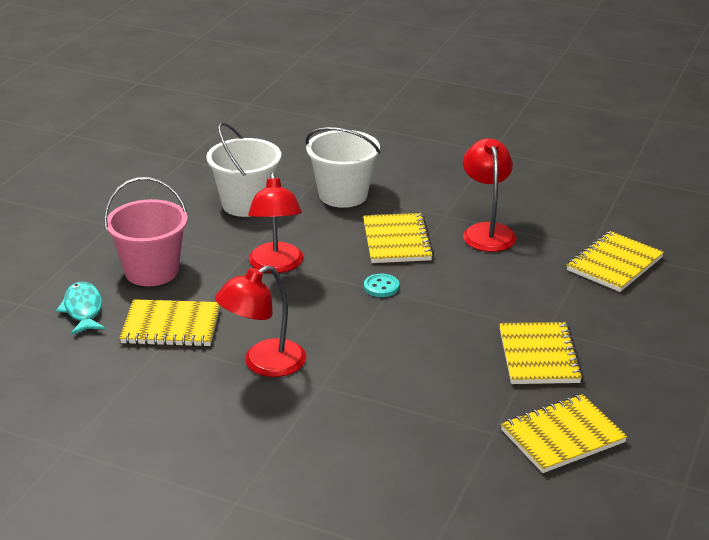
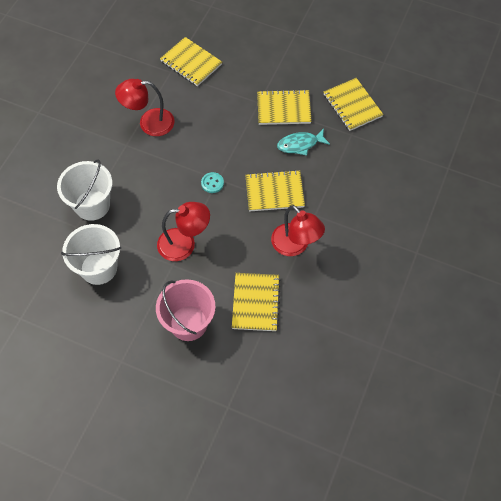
camera: 90 degrees left, 30 degrees up
turquoise fish [56,282,106,335] -> turquoise fish moved to [277,128,330,156]
yellow notebook [363,213,434,263] -> yellow notebook moved to [245,170,305,211]

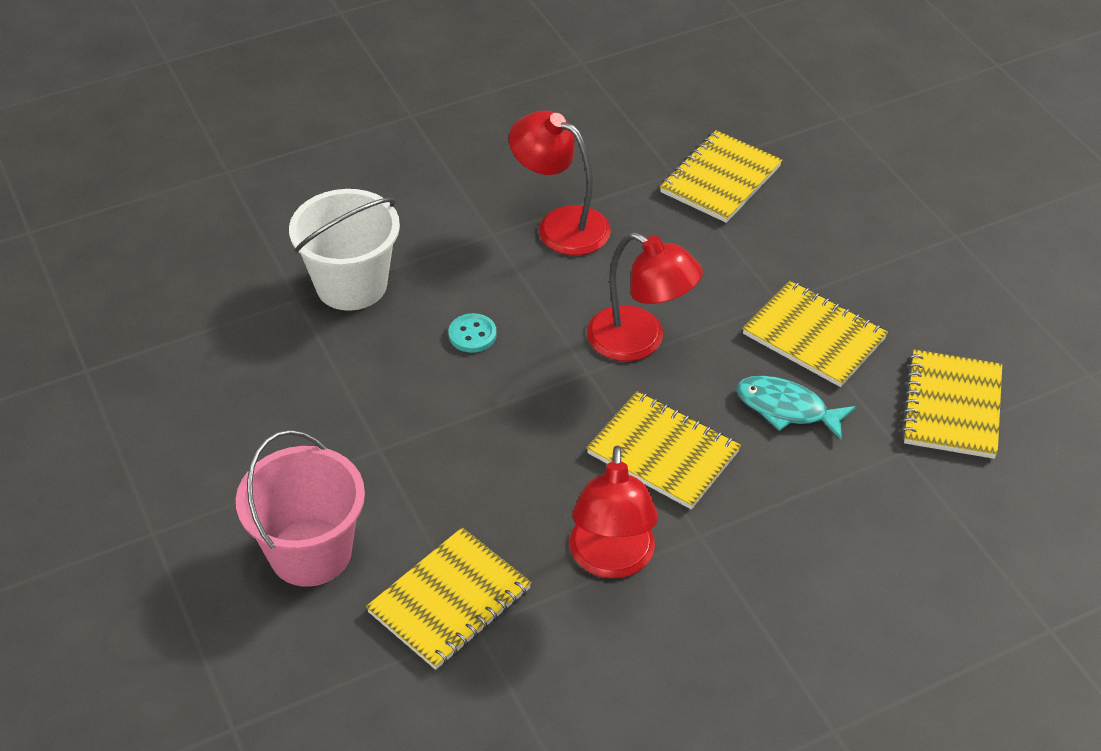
camera: 40 degrees right, 15 degrees down
white bucket [61,224,121,285] -> none
red lamp [157,202,210,261] -> red lamp moved to [587,232,703,361]
yellow notebook [160,37,222,86] -> yellow notebook turned 45 degrees clockwise [660,130,782,223]
turquoise button [201,172,224,193] -> turquoise button moved to [449,313,497,353]

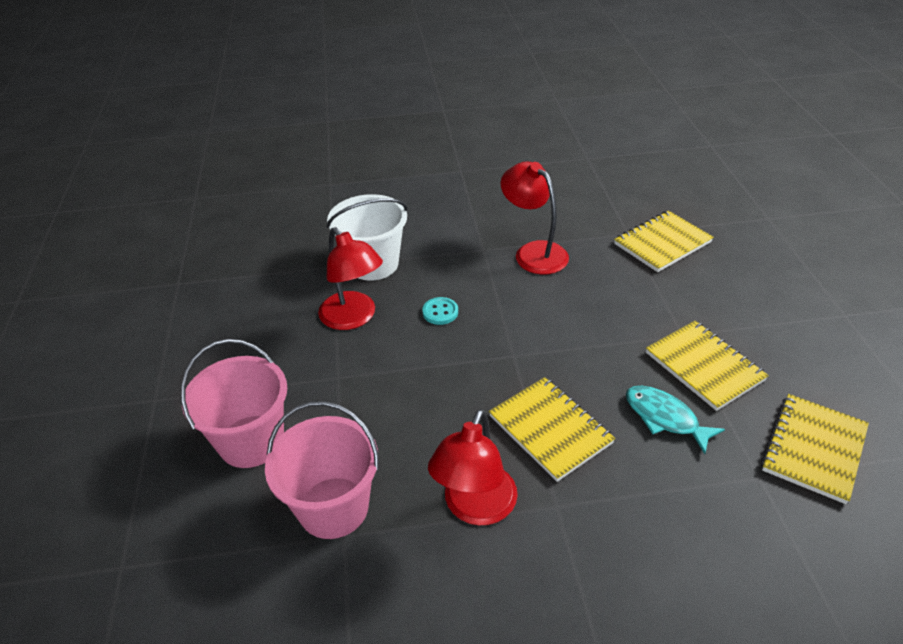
camera: 20 degrees right, 5 degrees down
yellow notebook [366,527,531,670] -> pink bucket [265,401,379,539]
red lamp [587,232,703,361] -> red lamp moved to [318,227,383,330]

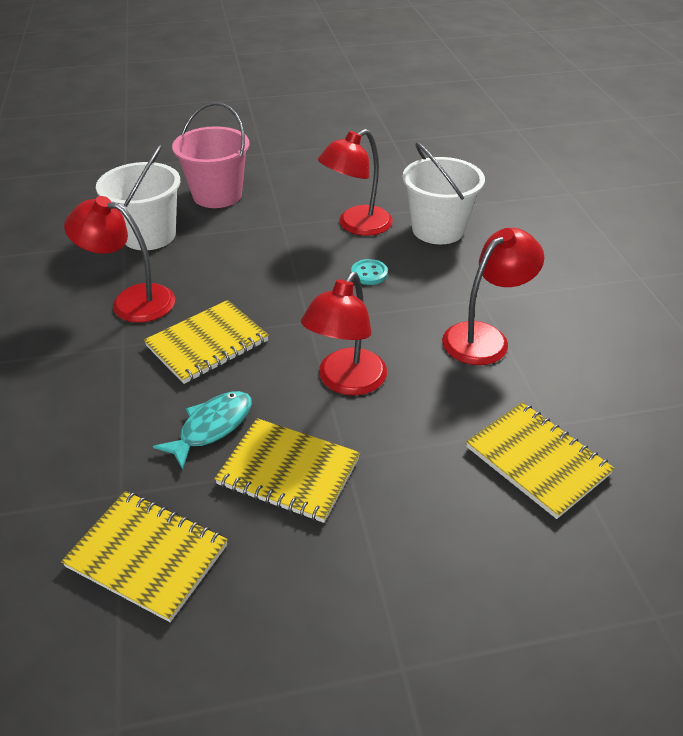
camera: 85 degrees right, 0 degrees up
pink bucket [265,401,379,539] -> white bucket [96,144,180,250]
yellow notebook [646,321,769,411] -> yellow notebook turned 60 degrees clockwise [214,418,360,523]
none -> red lamp [301,272,387,395]

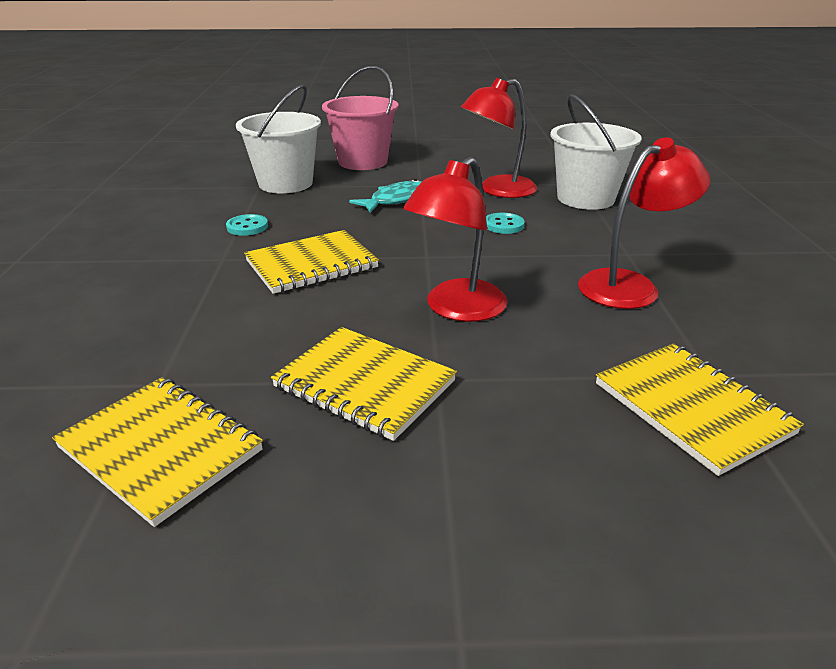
camera: 10 degrees right, 10 degrees down
red lamp [64,196,175,323] -> turquoise button [226,214,268,236]
turquoise fish [153,391,252,469] -> turquoise fish moved to [349,179,422,213]

